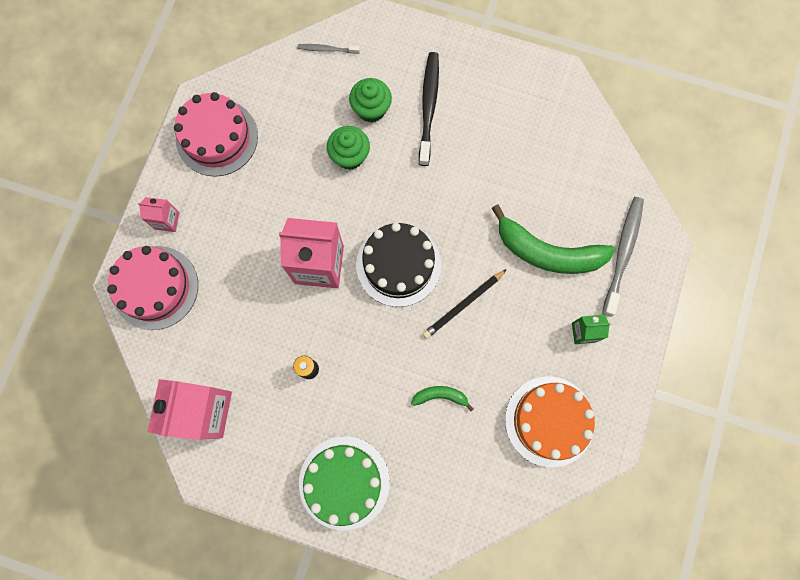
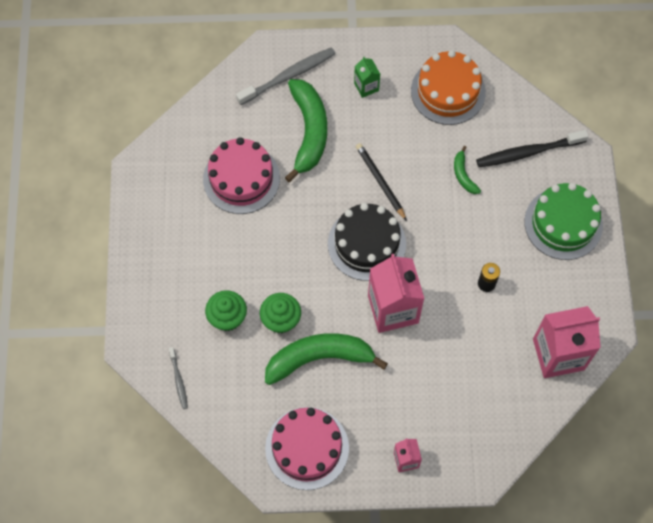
camera: 110 degrees left, 10 degrees down
pink cake [107,246,198,330] -> pink cake moved to [203,137,280,214]
black toothbrush [419,52,439,166] -> black toothbrush moved to [476,130,589,167]
black pencil [423,269,507,339] -> black pencil turned 150 degrees counterclockwise [356,143,407,221]
grey toothbrush [602,197,644,317] -> grey toothbrush turned 150 degrees clockwise [236,47,335,105]
none -> green banana [265,333,388,385]

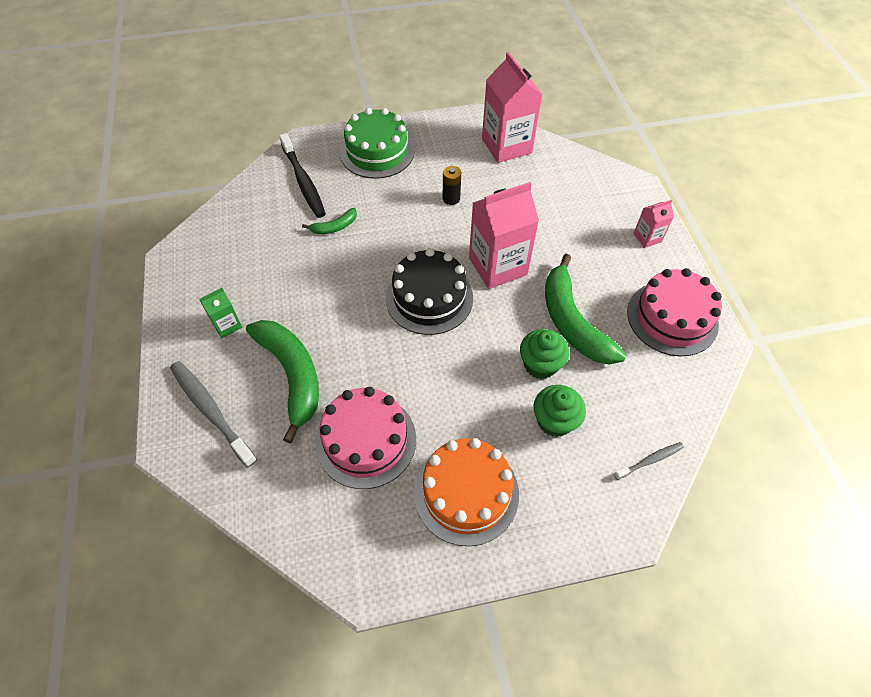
camera: 100 degrees left, 10 degrees down
green banana [285,79,327,182] -> green banana turned 75 degrees clockwise [246,320,319,444]
black pencil [356,143,407,221] -> none
orange cake [411,50,486,125] -> orange cake moved to [414,438,519,546]

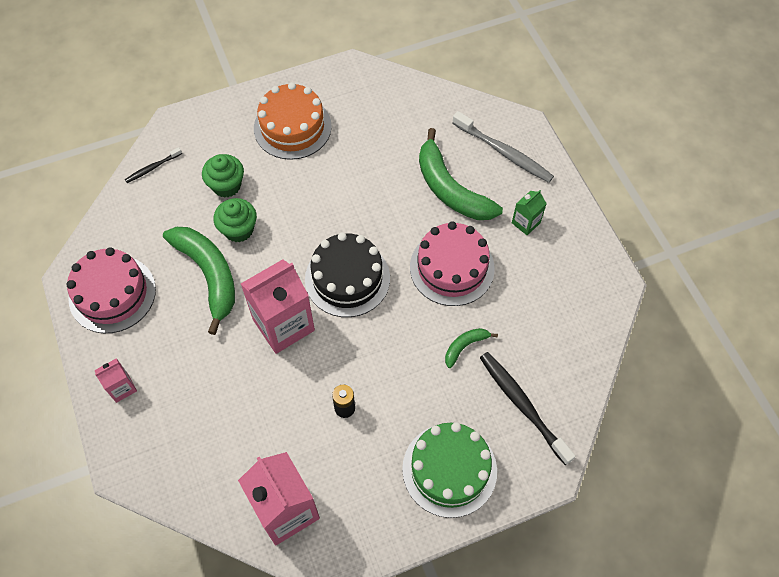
camera: 170 degrees right, 5 degrees up
pink cake [316,387,416,489] -> pink cake moved to [410,221,495,306]
grey toothbrush [614,442,684,480] -> black toothbrush [125,147,182,183]

